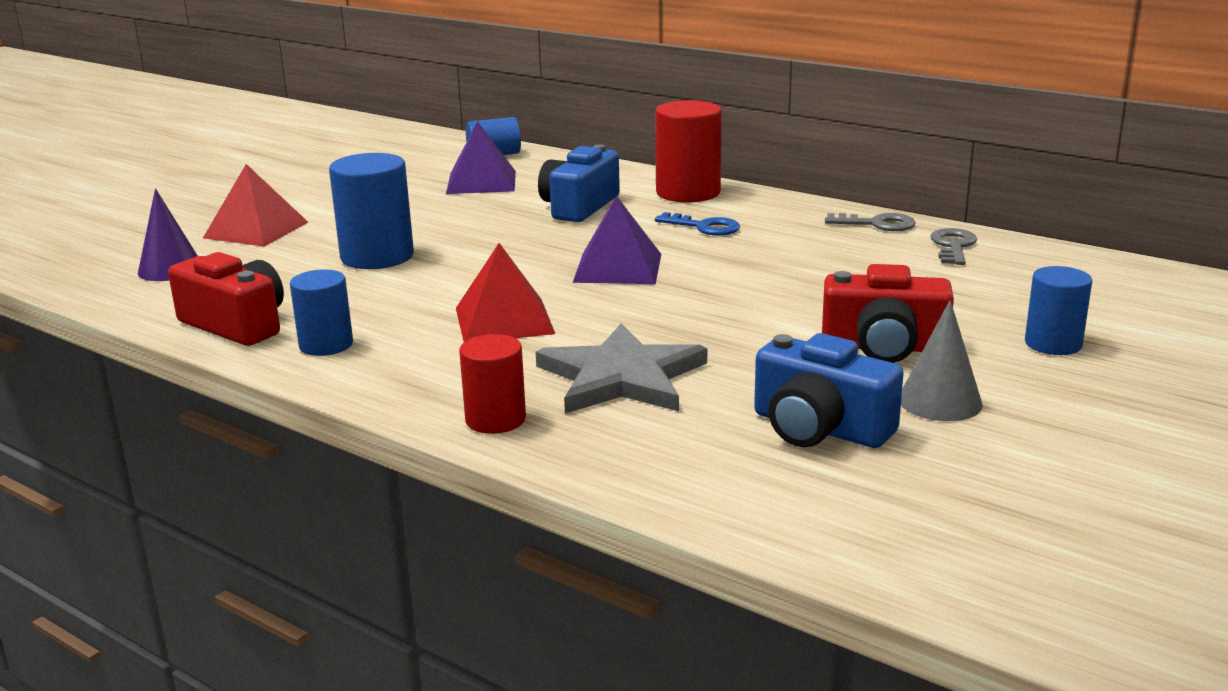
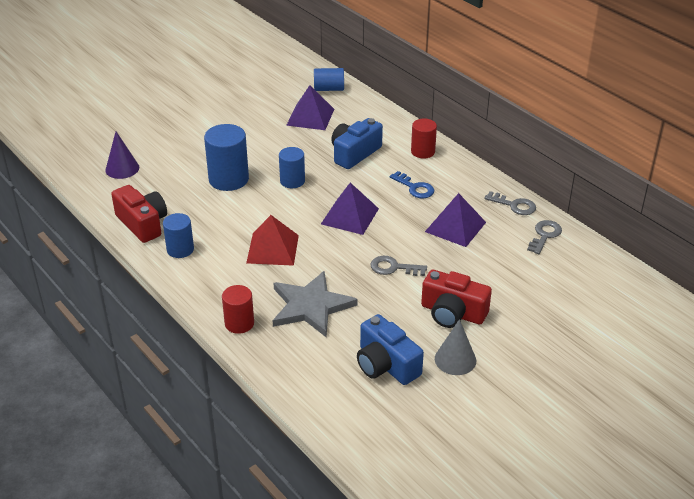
camera: 15 degrees right, 15 degrees up
red pyramid [203,164,308,247] -> none
red cylinder [655,100,722,203] -> red cylinder [411,118,437,159], size x0.62
blue cylinder [1025,266,1092,355] -> blue cylinder moved to [279,147,305,188]
none -> grey key [371,256,427,276]
none -> purple pyramid [425,193,486,247]

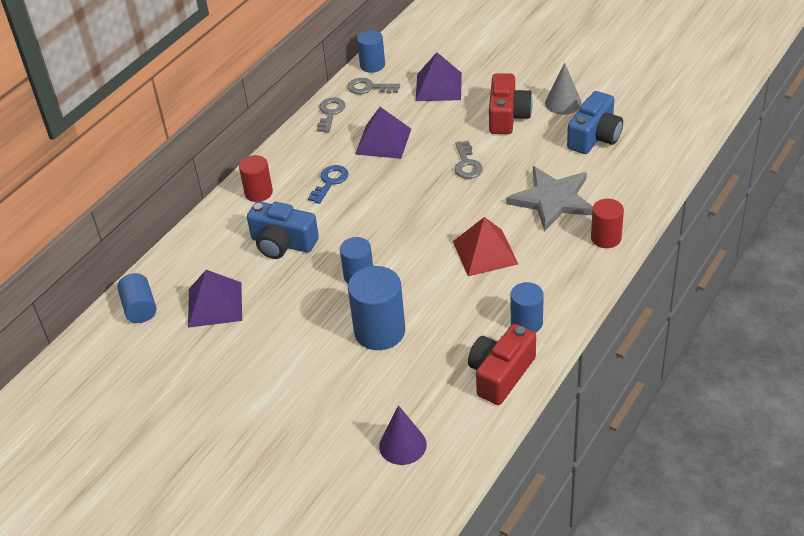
camera: 105 degrees left, 5 degrees up
purple pyramid [321,183,379,235] -> purple pyramid moved to [415,52,462,101]
none -> blue cylinder [357,30,385,73]

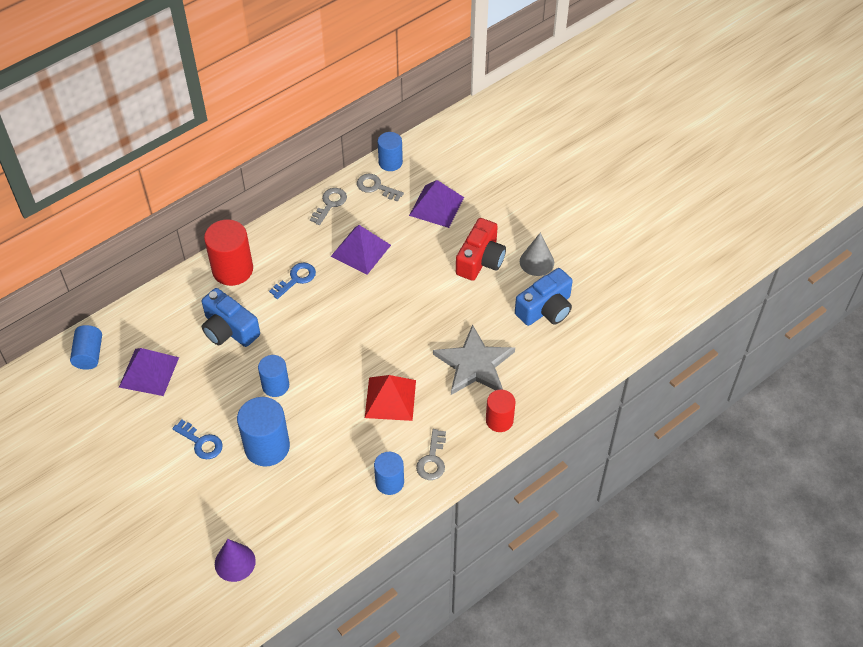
camera: 15 degrees right, 10 degrees up
red cylinder [239,155,273,202] -> red cylinder [204,219,253,286], size x1.61
grey key [455,141,483,179] -> grey key moved to [416,429,446,480]
red camera [468,324,536,405] -> none
none -> blue key [172,420,223,459]

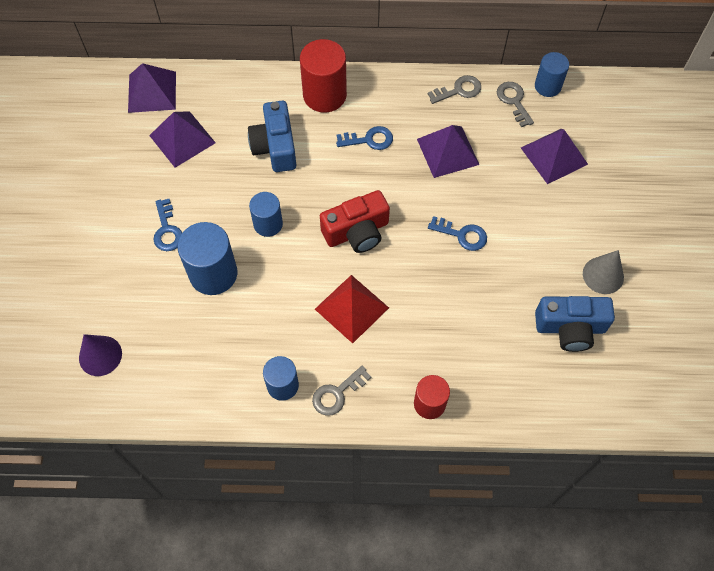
camera: 40 degrees right, 10 degrees up
blue cylinder [70,325,102,370] -> purple pyramid [128,63,176,113]
grey star [433,324,515,395] -> none
red camera [456,218,506,281] -> red camera moved to [320,190,390,253]
none -> blue key [428,216,487,251]

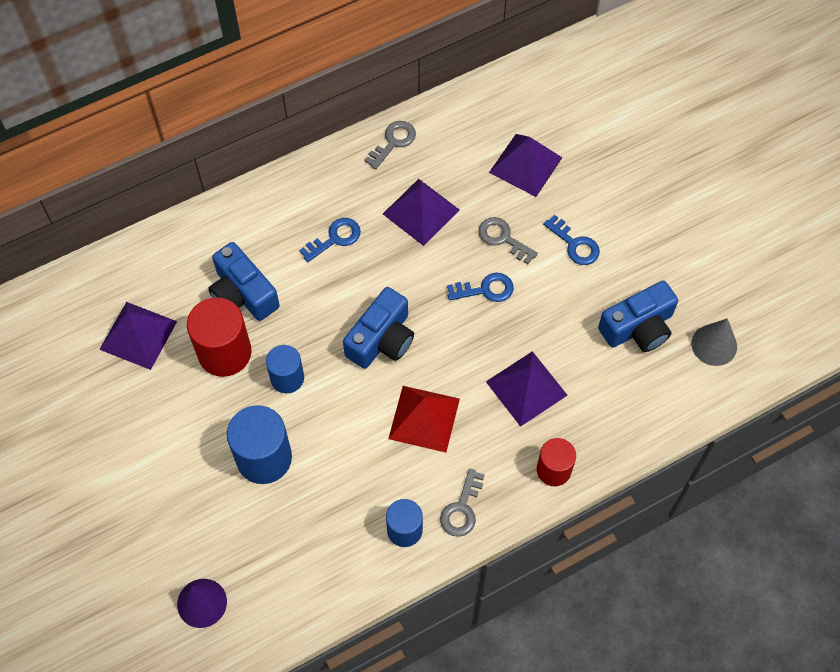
camera: 30 degrees left, 0 degrees up
purple pyramid [128,63,176,113] -> purple pyramid moved to [486,351,567,427]
blue key [154,199,182,251] -> blue key moved to [543,214,600,265]
red cylinder [300,39,347,113] -> red cylinder moved to [187,297,252,377]
red camera [320,190,390,253] -> blue camera [343,287,414,369]
grey key [497,82,534,127] -> grey key moved to [478,217,538,264]
blue cylinder [535,52,569,97] -> none
grey cone [583,250,624,294] -> grey cone moved to [692,318,737,366]

